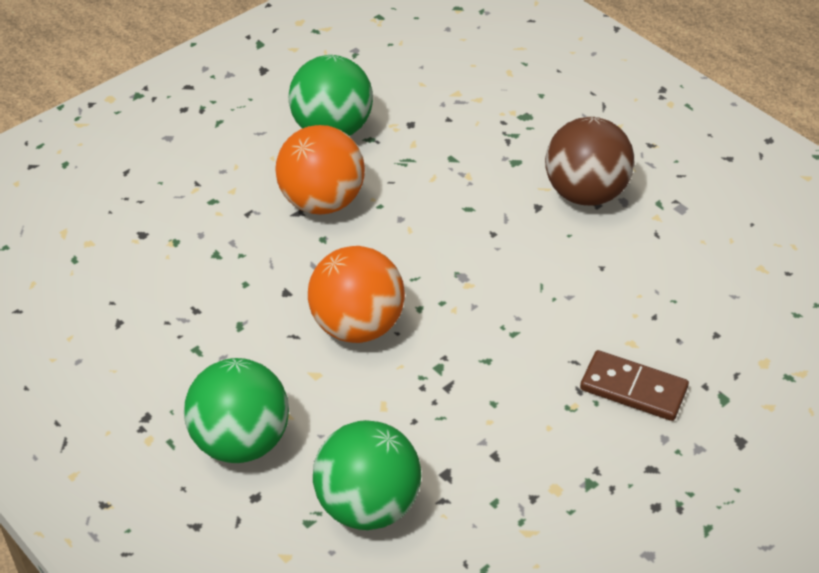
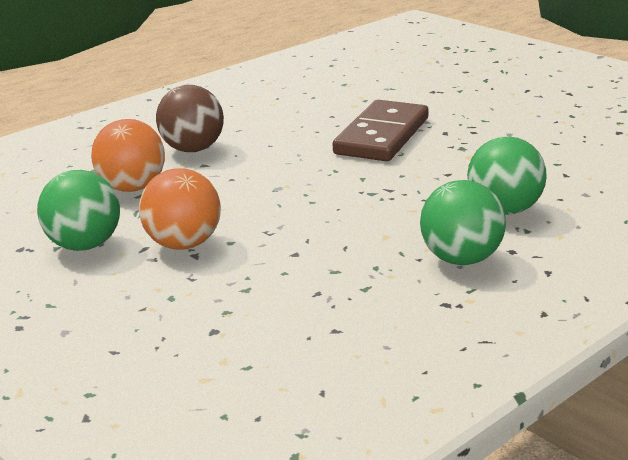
camera: 90 degrees left, 20 degrees down
orange ball [308,246,405,343] -> orange ball moved to [91,119,165,192]
brown domino [580,350,689,421] -> brown domino [333,100,428,161], size x1.84

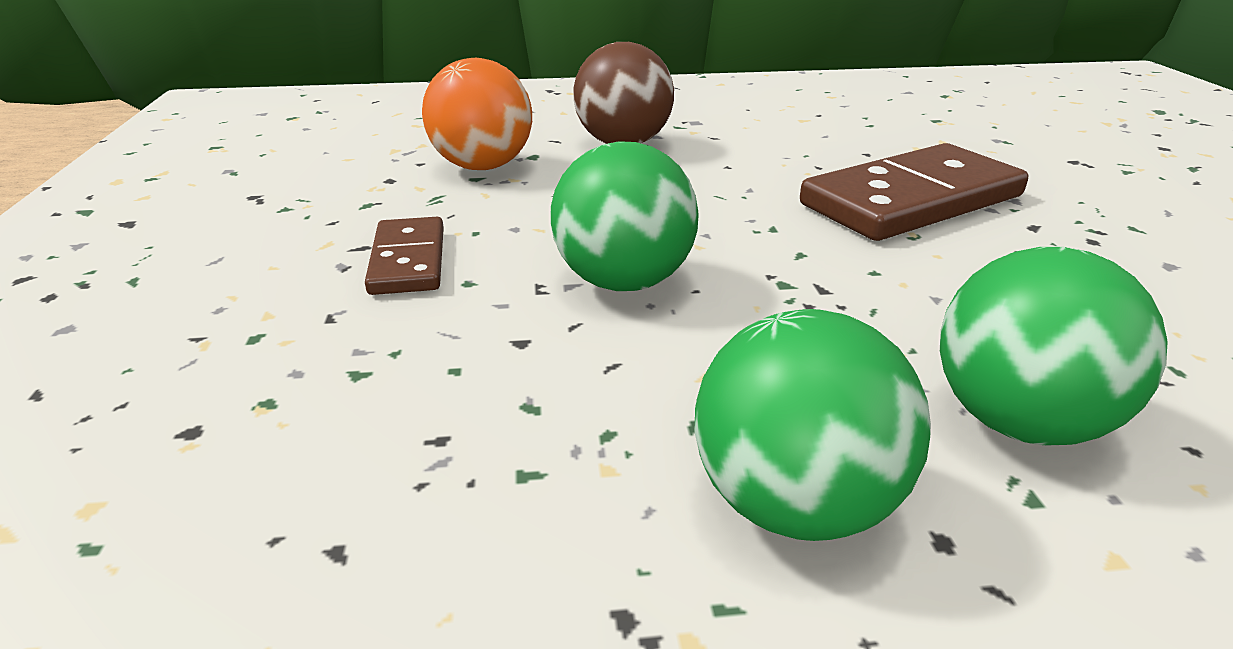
camera: 35 degrees right, 5 degrees up
green ball [37,170,120,251] -> green ball moved to [550,141,699,291]
orange ball [139,168,221,250] -> brown domino [365,217,444,295]

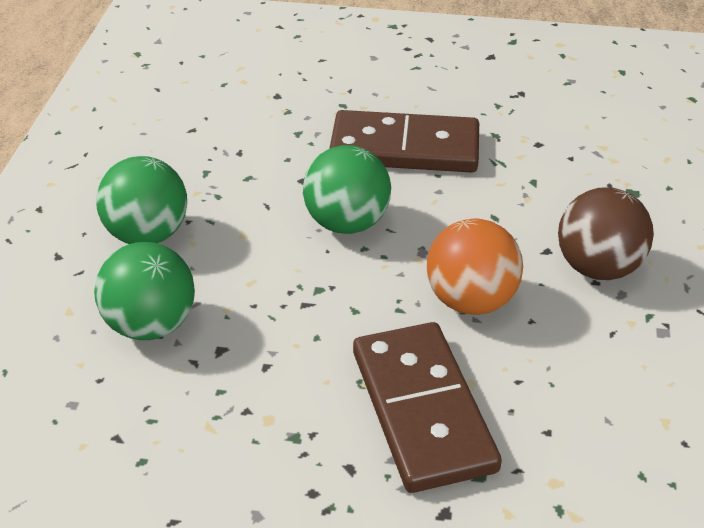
camera: 105 degrees right, 10 degrees up
brown domino [365,217,444,295] -> brown domino [329,110,479,173], size x1.84
orange ball [422,58,532,170] -> orange ball moved to [426,219,523,315]

